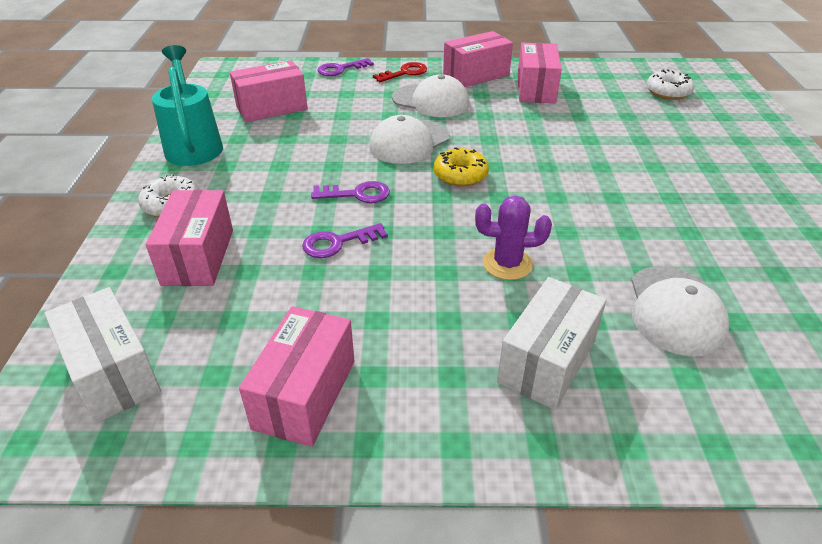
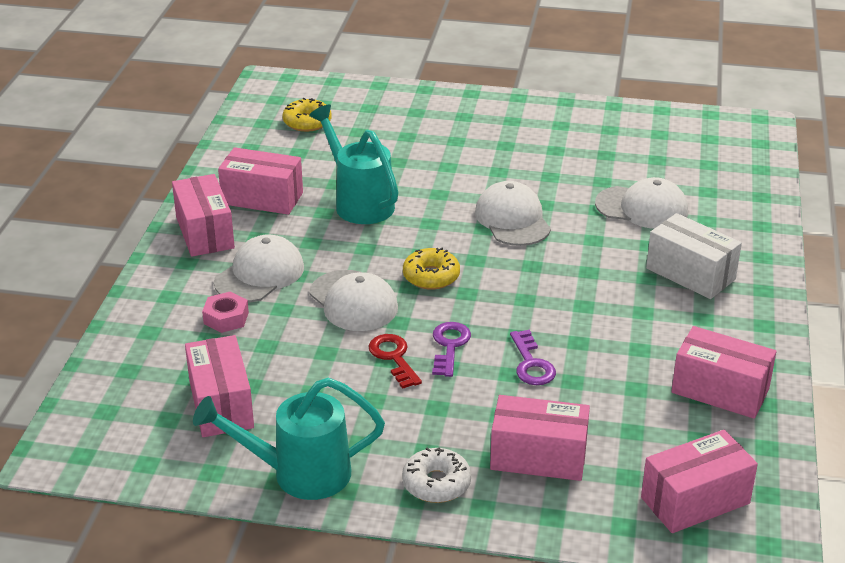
camera: 80 degrees left, 5 degrees down
white box [44,287,161,423] -> pink box [641,430,758,533]
purple key [317,58,374,76] -> none
red key [373,62,427,82] -> red key moved to [368,334,422,389]
purple cactus [475,196,552,280] -> none
white donut [647,69,694,100] -> yellow donut [282,98,332,132]
none -> pink nut [202,292,249,333]
none -> turquoise watering can [309,105,399,224]
none -> white cap [475,181,551,246]

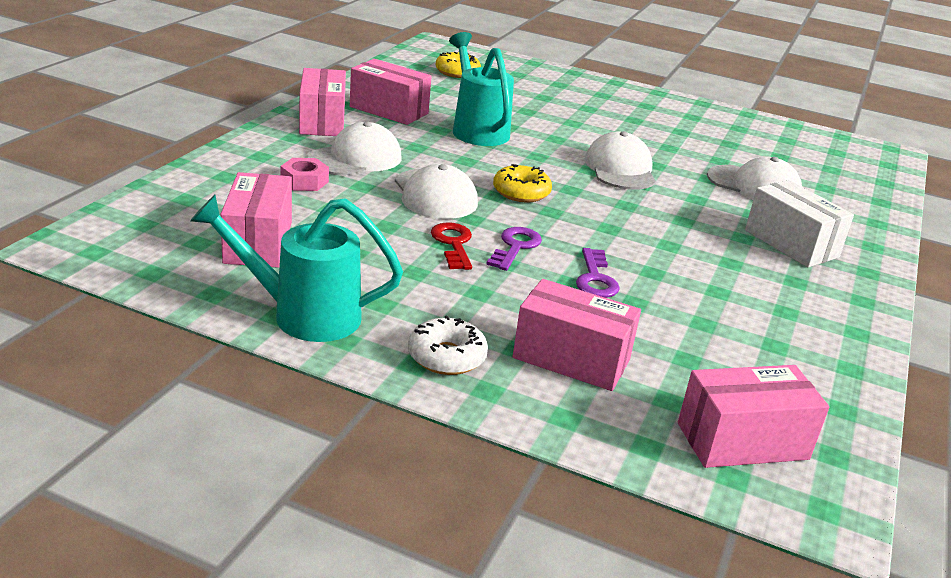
camera: 10 degrees right, 5 degrees down
pink box [671,326,776,419] -> none

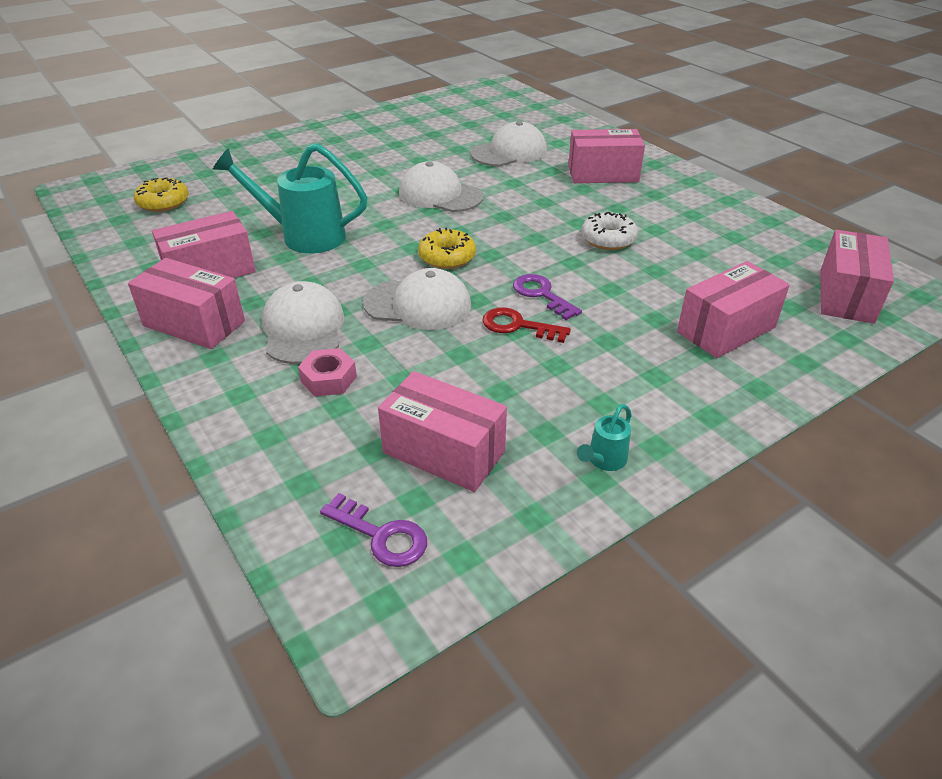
camera: 55 degrees left, 10 degrees up
turquoise watering can [190,195,403,342] -> turquoise watering can [577,404,632,471], size x0.45
white donut [408,315,488,375] -> white donut moved to [581,212,638,250]
purple key [576,248,620,298] -> purple key moved to [320,493,427,567]
white box [745,180,854,267] -> pink box [568,129,645,183]

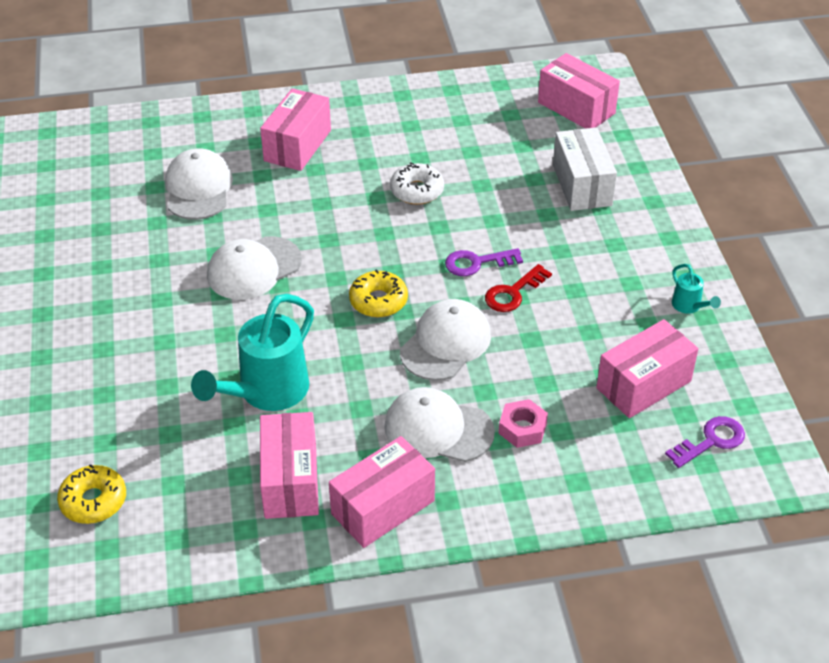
camera: 65 degrees left, 5 degrees up
pink box [677,261,790,358] -> white box [553,127,617,211]

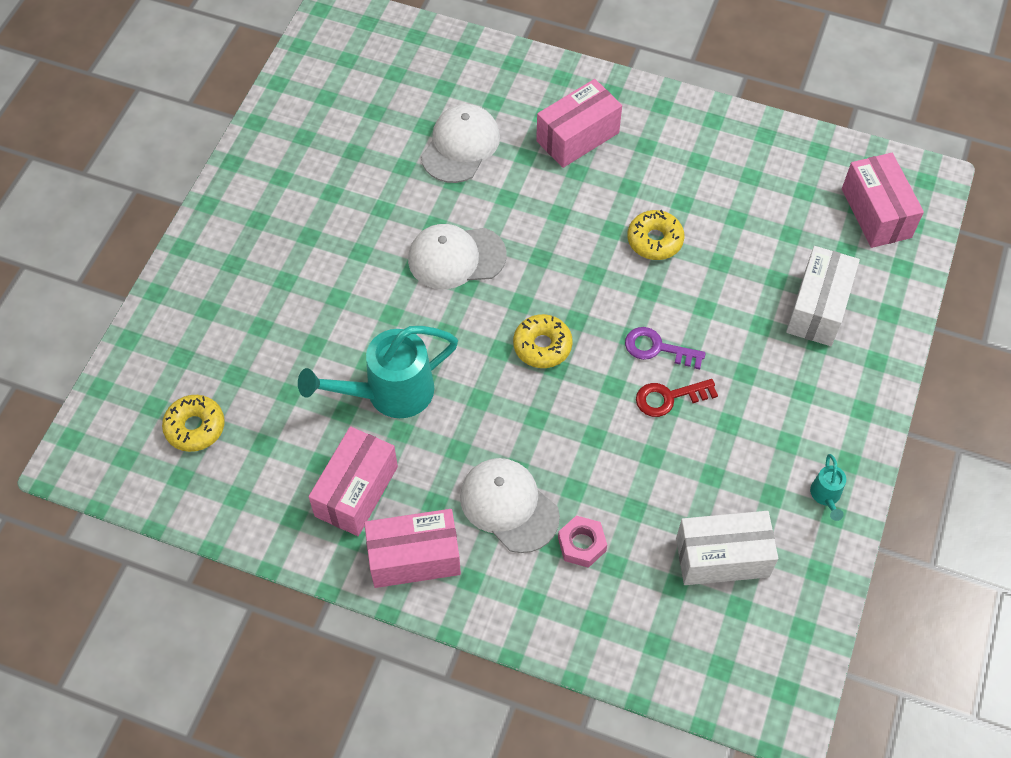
camera: 30 degrees right, 15 degrees up
white donut [390,162,444,205] -> yellow donut [627,210,684,260]
white cap [400,299,491,381] -> none
pink box [596,319,698,418] -> white box [676,511,778,585]
purple key [665,416,745,468] -> none

